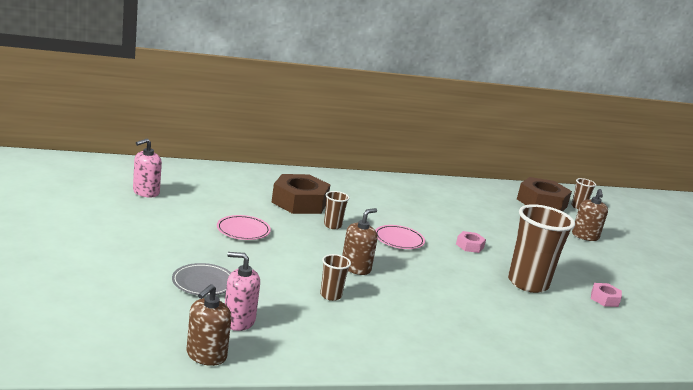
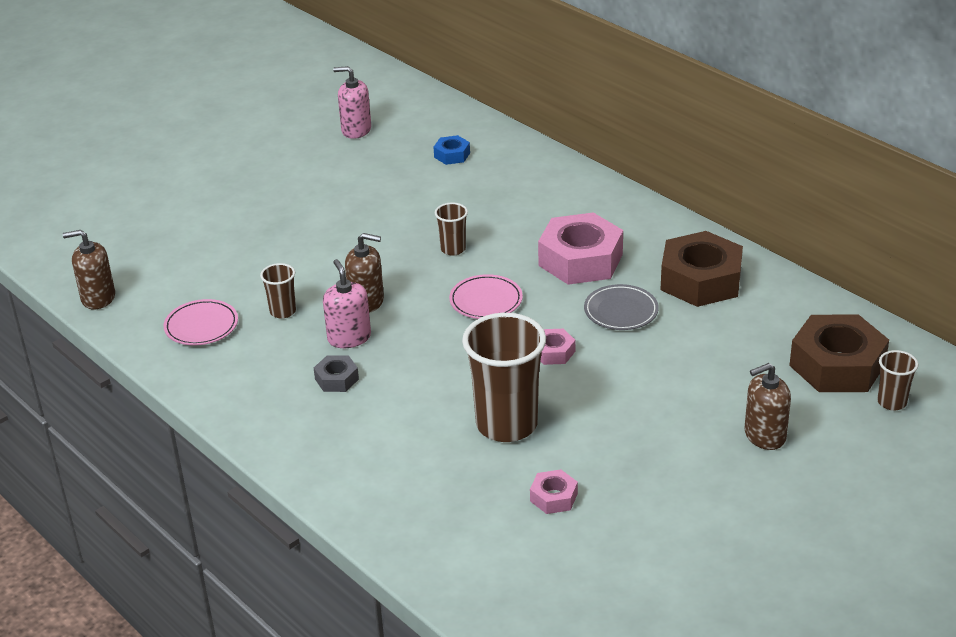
camera: 65 degrees right, 15 degrees up
grey plate [172,263,231,296] -> grey plate moved to [584,284,659,330]
pink plate [217,215,271,240] -> pink plate moved to [164,299,238,346]
pink soap dispenser [225,252,260,331] -> pink soap dispenser moved to [323,259,371,348]
brown nut [271,174,330,214] -> brown nut moved to [660,231,743,307]
none -> grey nut [314,356,359,392]
none -> blue nut [434,135,470,165]
none -> pink nut [538,213,623,285]

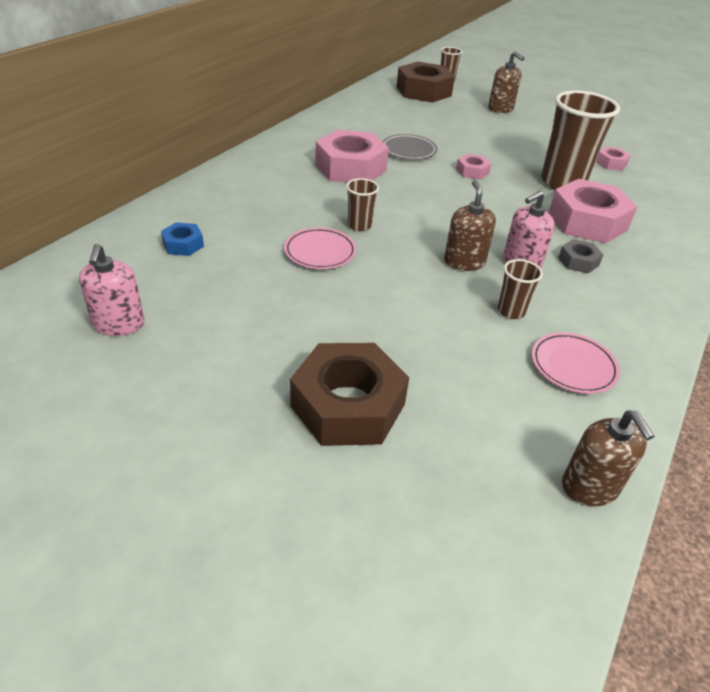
camera: 110 degrees left, 5 degrees up
pink plate [449,274,523,319] -> pink plate moved to [284,228,356,269]
brown nut [660,231,743,307] -> brown nut moved to [290,343,409,446]
none -> pink nut [549,179,637,243]

